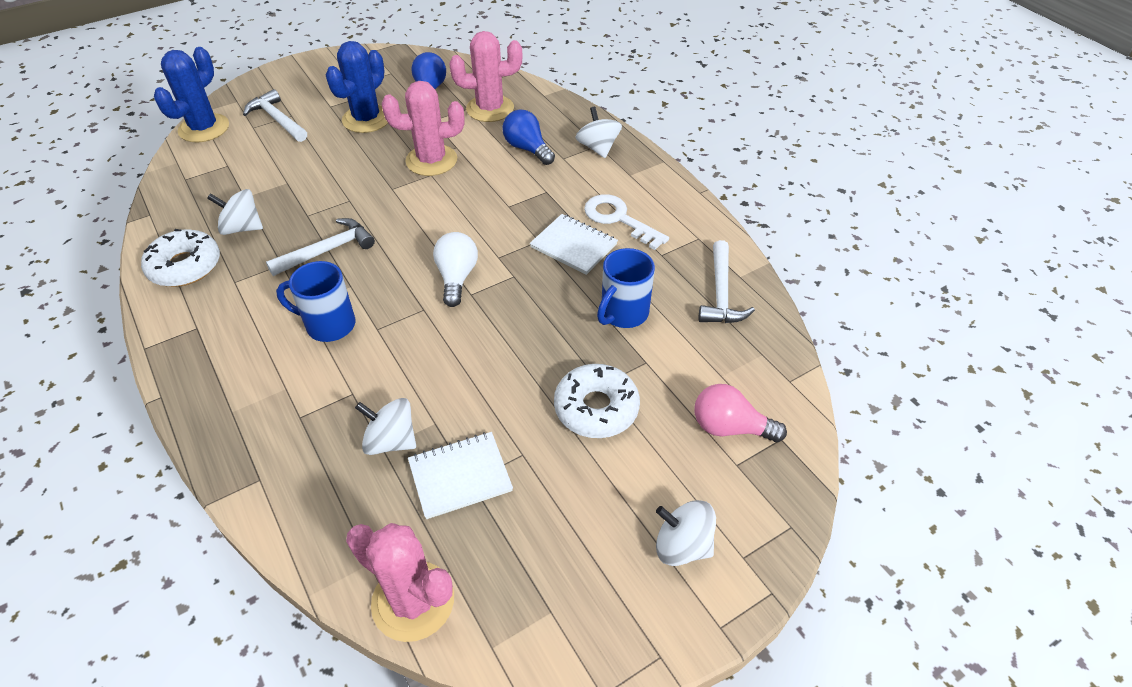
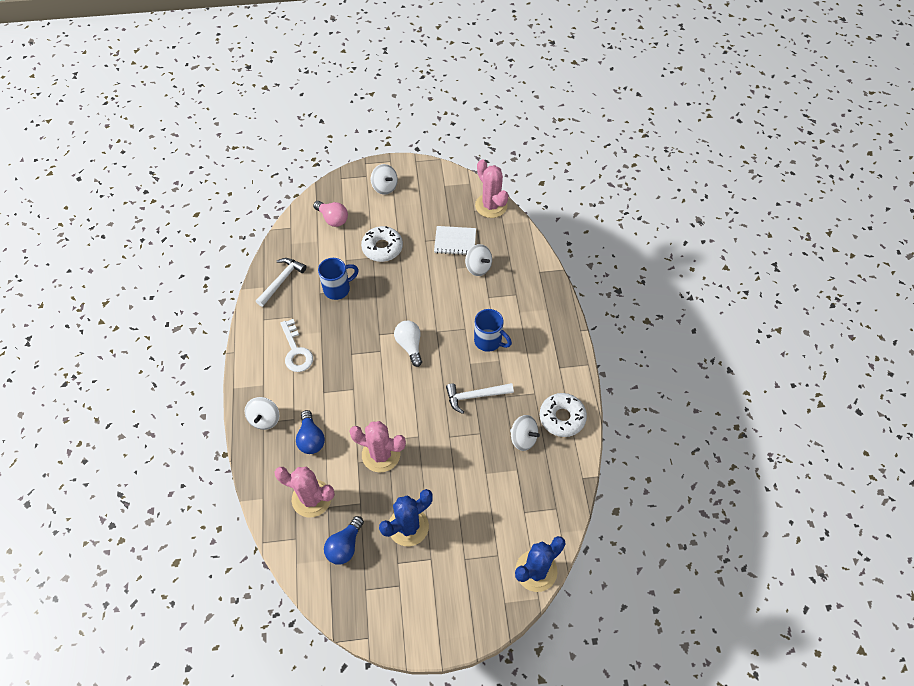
camera: 155 degrees left, 10 degrees up
white hammer [243,89,307,142] -> none
white light bulb [433,232,478,307] -> white light bulb turned 135 degrees clockwise [394,321,422,367]
white notebook [530,214,618,275] -> none

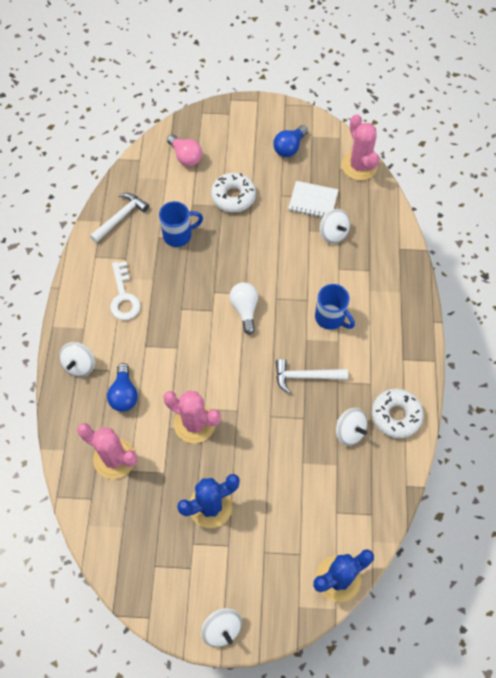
camera: 10 degrees right, 5 degrees up
blue light bulb [324,516,364,565] -> blue light bulb moved to [273,125,308,157]
white spinning top [371,164,398,195] -> white spinning top moved to [201,608,242,647]

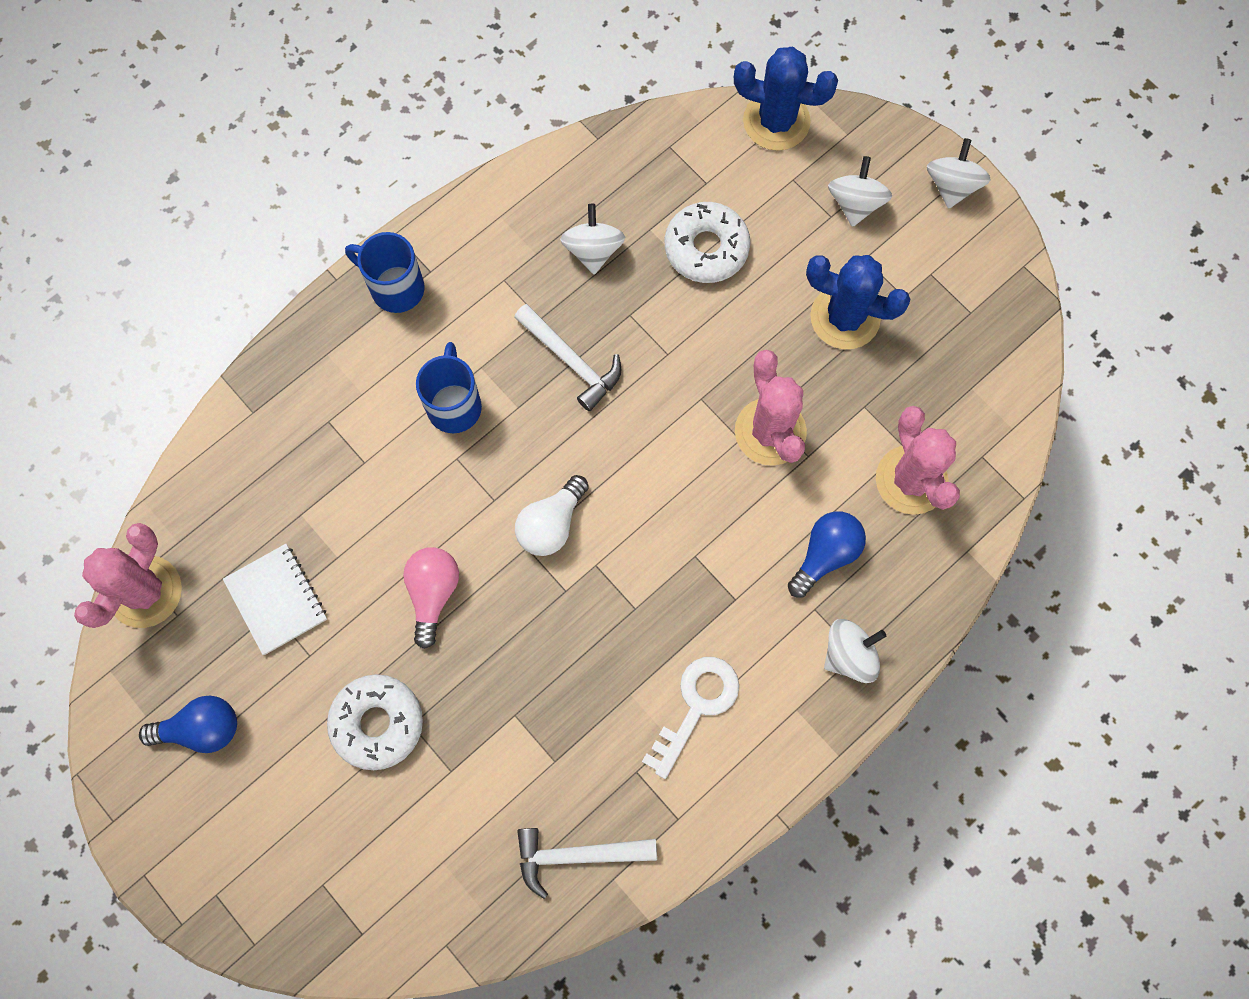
camera: 135 degrees left, 10 degrees up
blue mug [159,201,203,247] -> blue mug moved to [345,232,425,313]
pink light bulb [167,134,202,166] -> pink light bulb moved to [403,547,459,649]
white spinning top [320,209,350,244] -> white spinning top moved to [828,156,892,227]
white donut [372,389,424,438] -> white donut moved to [665,202,750,283]

